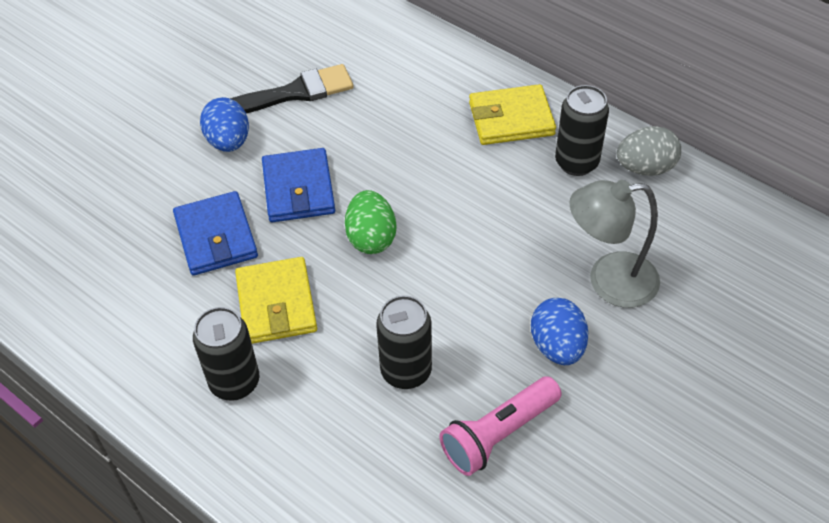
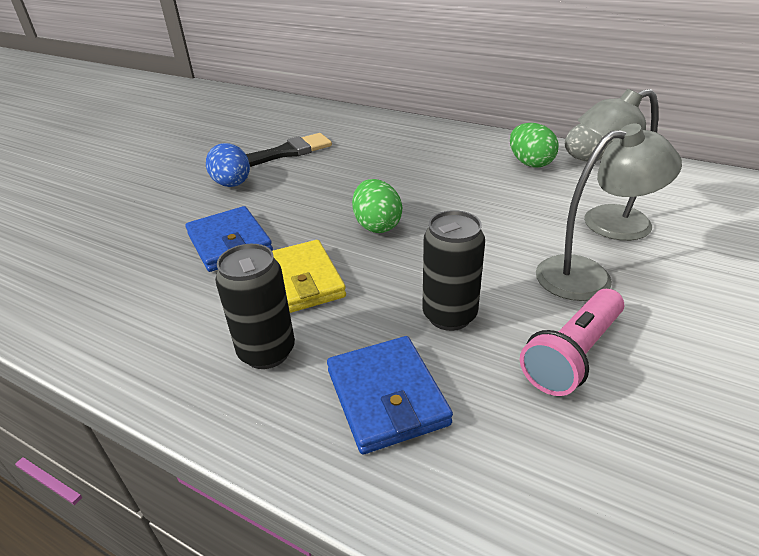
camera: 10 degrees left, 15 degrees down
blue wallet [262,148,335,222] -> blue wallet moved to [327,336,453,454]
yellow wallet [469,84,556,145] -> none
blue egg [531,298,588,365] -> grey lamp [536,124,682,301]
black can [555,85,609,176] -> green egg [510,123,559,168]

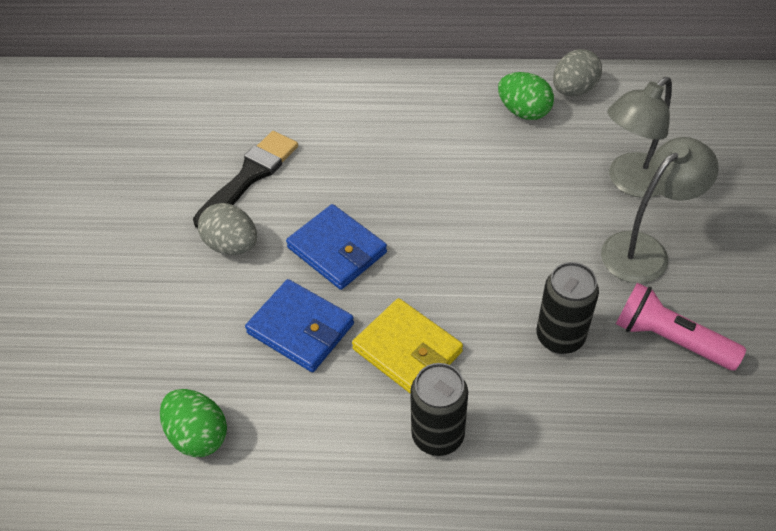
camera: 25 degrees left, 15 degrees up
blue egg [206,143,250,187] -> grey egg [198,203,257,255]
blue wallet [327,336,453,454] -> blue wallet moved to [286,204,387,290]
green egg [352,179,402,233] -> green egg moved to [160,389,227,457]
pink flashlight [520,289,624,396] -> pink flashlight turned 105 degrees clockwise [616,283,746,370]

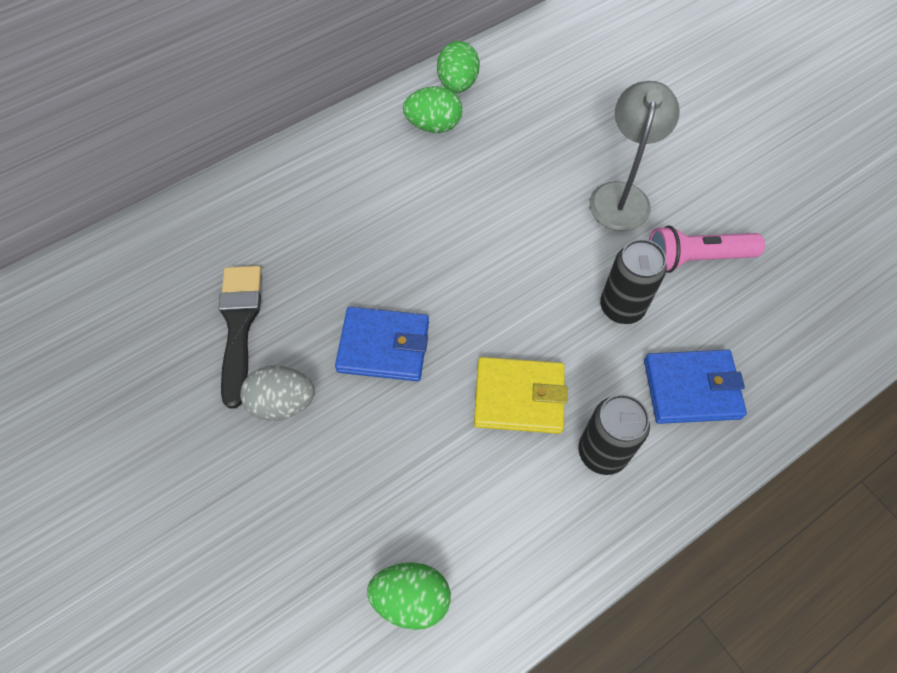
camera: 40 degrees left, 10 degrees up
blue wallet [245,279,354,372] -> blue wallet moved to [644,350,747,424]
grey egg [553,49,602,96] -> green egg [437,41,480,93]
grey lamp [608,77,672,198] -> none

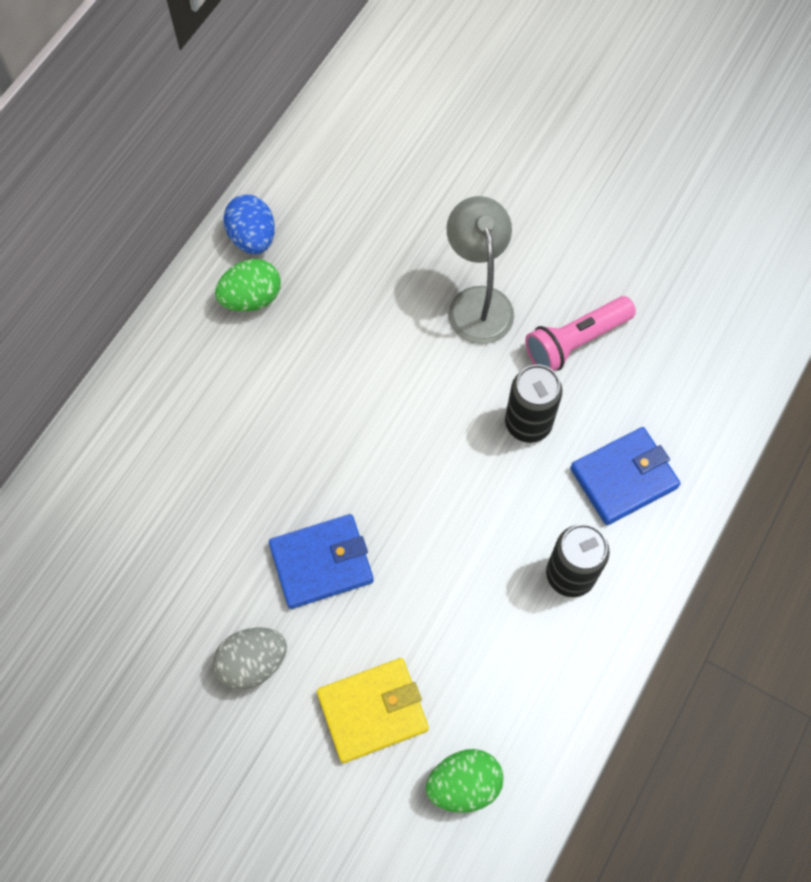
camera: 25 degrees left, 5 degrees up
black brush [219,266,262,409] -> none
green egg [437,41,480,93] -> blue egg [224,195,275,254]
yellow wallet [474,357,568,434] -> yellow wallet moved to [317,658,429,763]

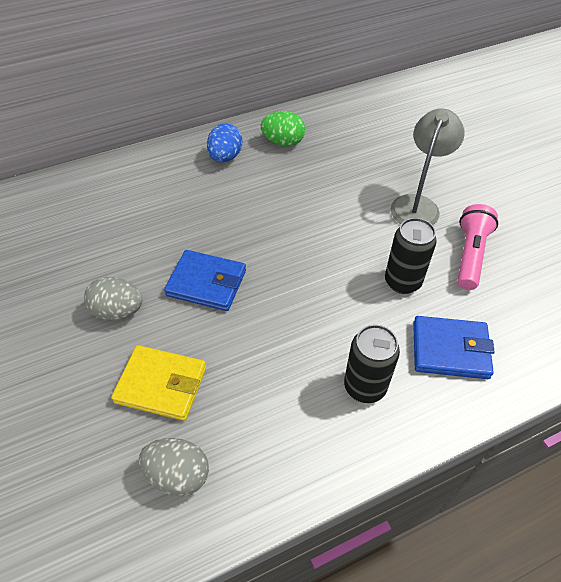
camera: 35 degrees right, 15 degrees down
blue egg [224,195,275,254] -> blue egg moved to [207,124,242,162]
green egg [426,749,504,813] -> grey egg [139,438,209,496]
pink flashlight [525,296,636,371] -> pink flashlight turned 105 degrees clockwise [457,204,498,290]

